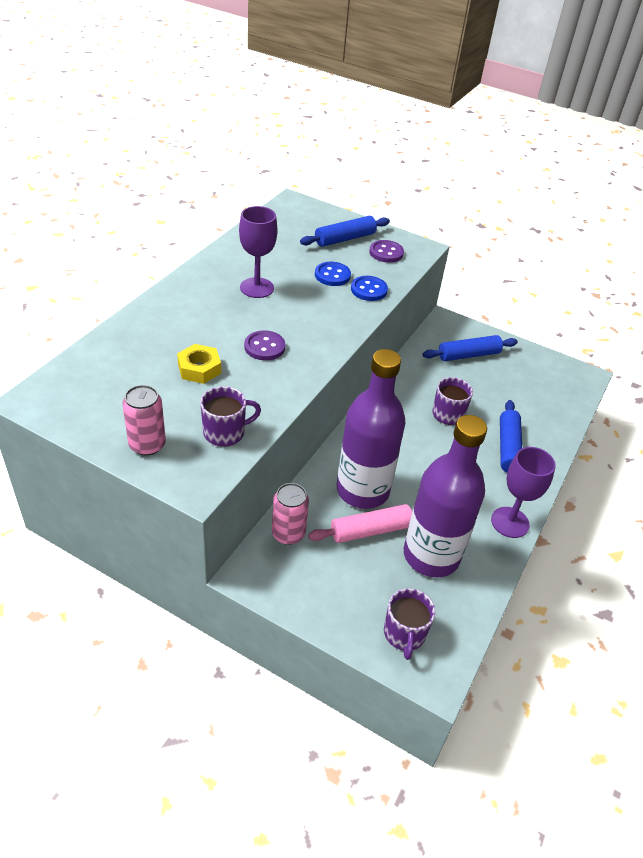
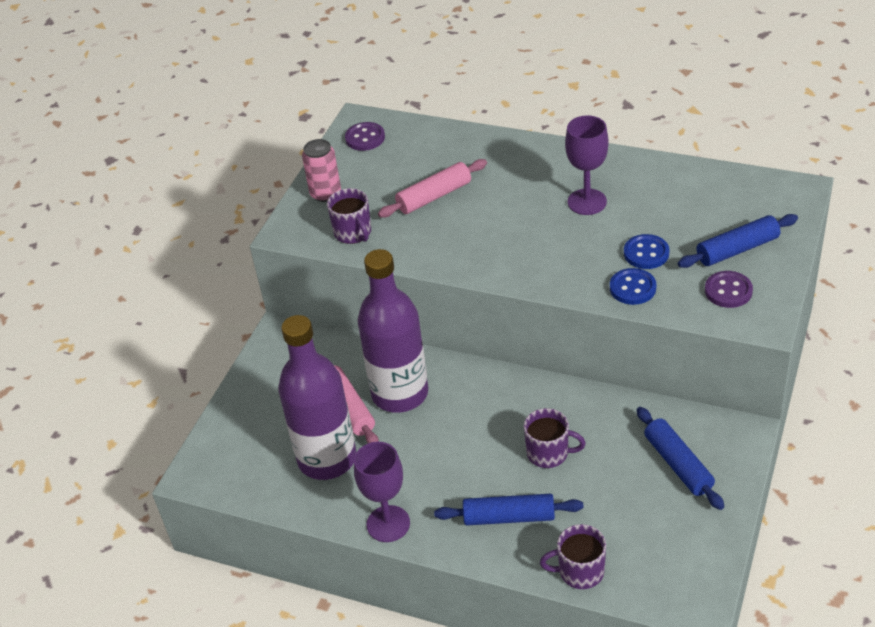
camera: 90 degrees right, 0 degrees up
yellow nut [177,344,221,384] -> pink rolling pin [378,159,487,218]
purple button [244,330,285,361] -> purple button moved to [345,122,385,151]
pink can [272,483,309,545] -> none
blue rolling pin [300,216,390,247] -> blue rolling pin turned 75 degrees counterclockwise [678,214,798,268]
purple mug [384,588,435,660] -> purple mug moved to [540,524,606,589]

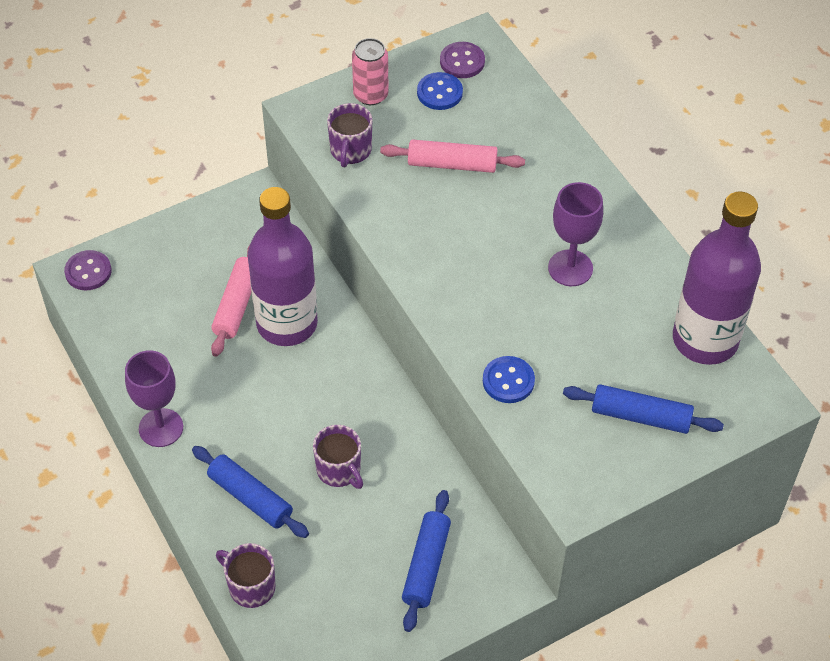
camera: 35 degrees right, 10 degrees up
purple bottle [278,315,356,480] -> purple bottle moved to [673,192,761,365]
blue button [624,234,670,269] -> blue button moved to [417,72,463,110]
purple button [705,271,753,308] -> purple button moved to [64,250,112,290]

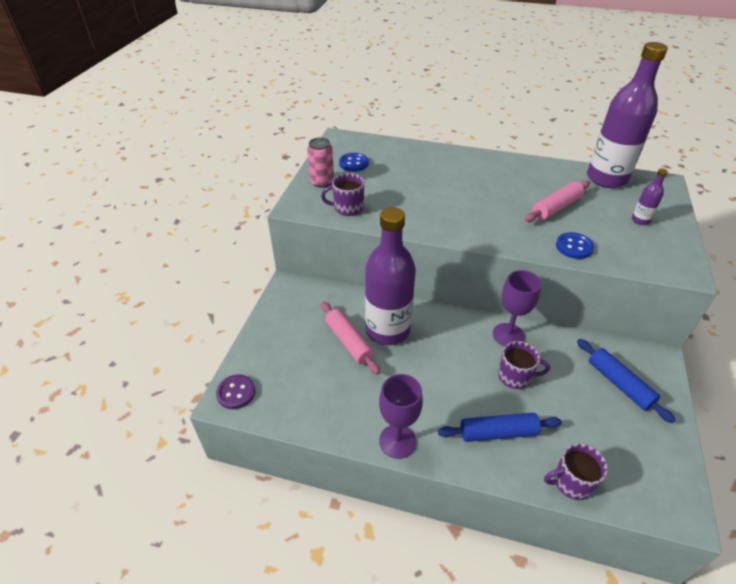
camera: 45 degrees left, 10 degrees down
purple mug [327,103,372,167] -> purple mug turned 120 degrees clockwise [321,173,364,216]
pink rolling pin [380,139,525,173] -> pink rolling pin moved to [525,180,590,222]
purple button [440,42,485,78] -> none
purple goblet [548,182,603,286] -> purple goblet moved to [493,270,541,347]
blue rolling pin [563,384,724,434] -> purple bottle [632,168,668,225]

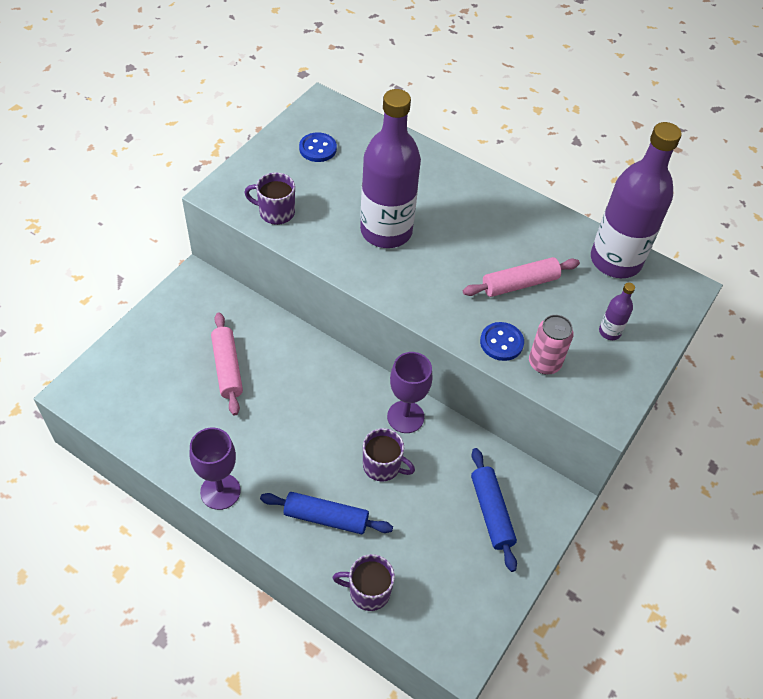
camera: 15 degrees right, 10 degrees up
purple button [216,375,255,409] -> none
pink can [307,138,334,187] -> pink can moved to [529,315,574,374]
purple bottle [365,207,416,345] -> purple bottle moved to [360,89,421,248]

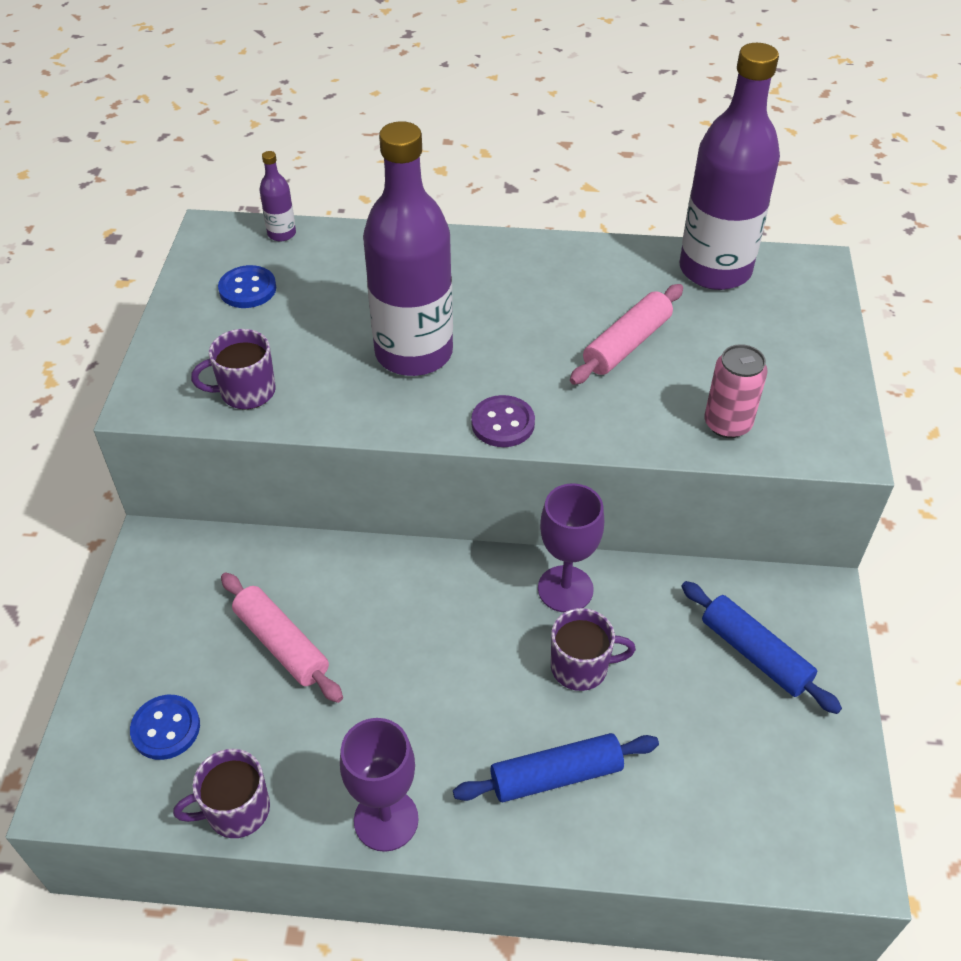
camera: 25 degrees left, 5 degrees down
purple mug [333,554,395,611] -> purple mug moved to [173,749,270,838]
blue button [480,322,524,361] -> blue button moved to [130,695,200,760]
purple bottle [599,283,635,340] -> purple bottle moved to [259,151,296,241]
none -> purple button [471,395,535,447]

